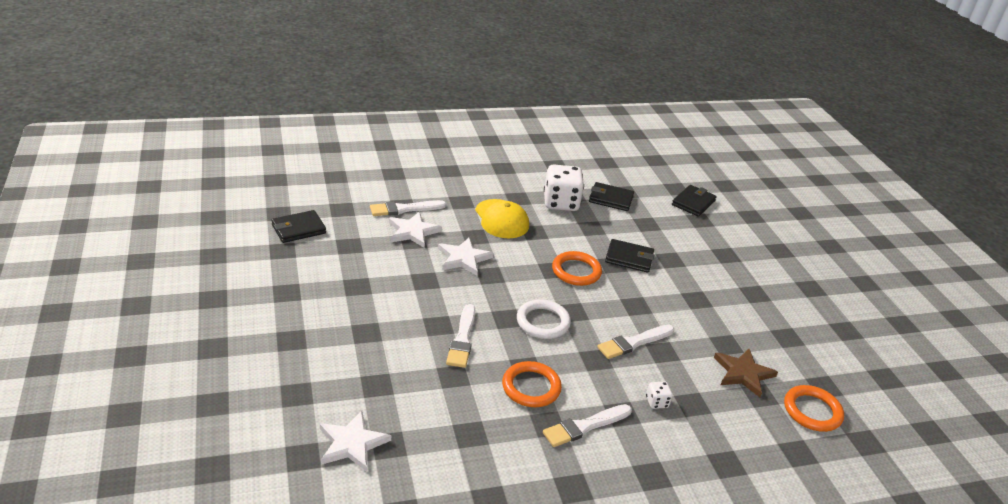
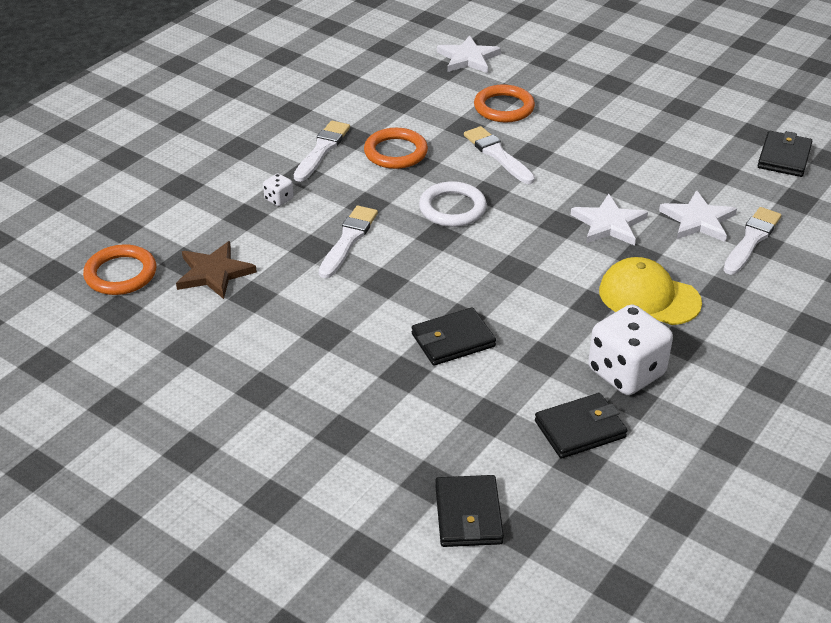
camera: 145 degrees right, 5 degrees up
orange ring [552,251,602,286] -> orange ring moved to [474,84,535,122]

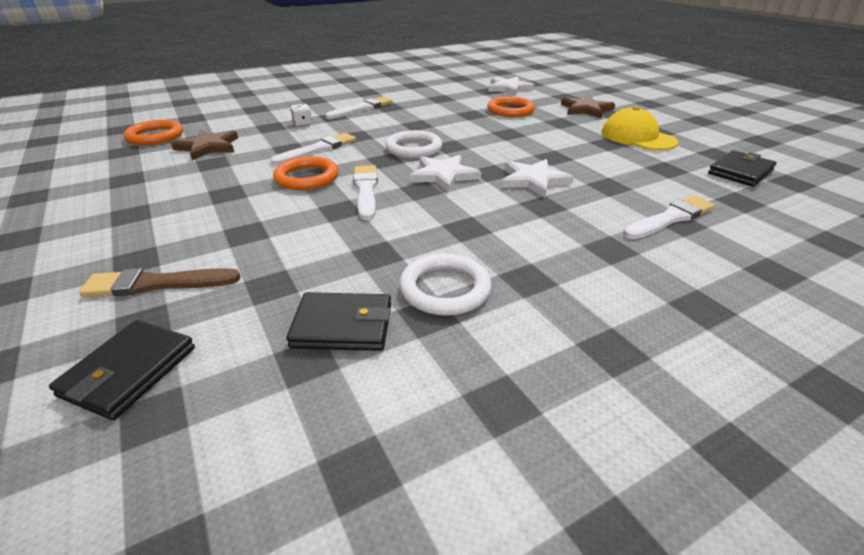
camera: 25 degrees right, 5 degrees down
orange ring [364,128,428,169] -> orange ring moved to [273,156,339,190]
black wallet [412,307,496,366] -> none
white brush [464,126,535,184] -> white brush moved to [353,165,378,220]
white dice [588,304,673,395] -> white ring [399,253,491,316]
yellow cap [599,257,702,325] -> yellow cap moved to [601,107,678,150]
white star [659,190,737,242] -> white star moved to [409,155,481,192]
none -> brown brush [79,268,241,297]
none -> brown star [561,95,615,118]

